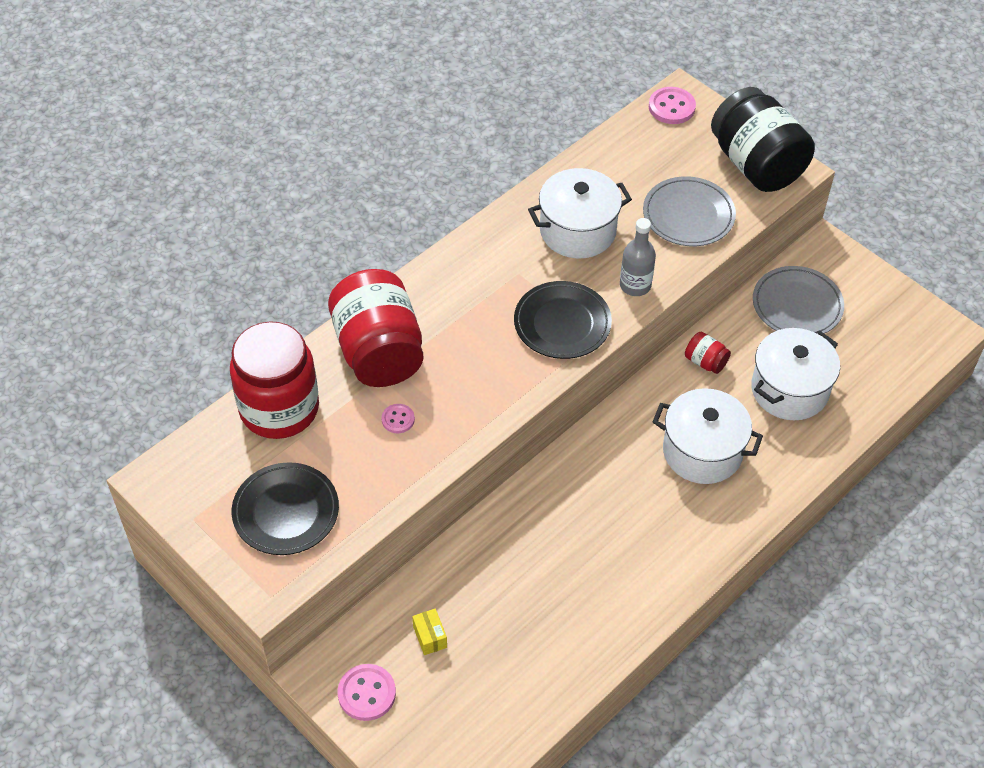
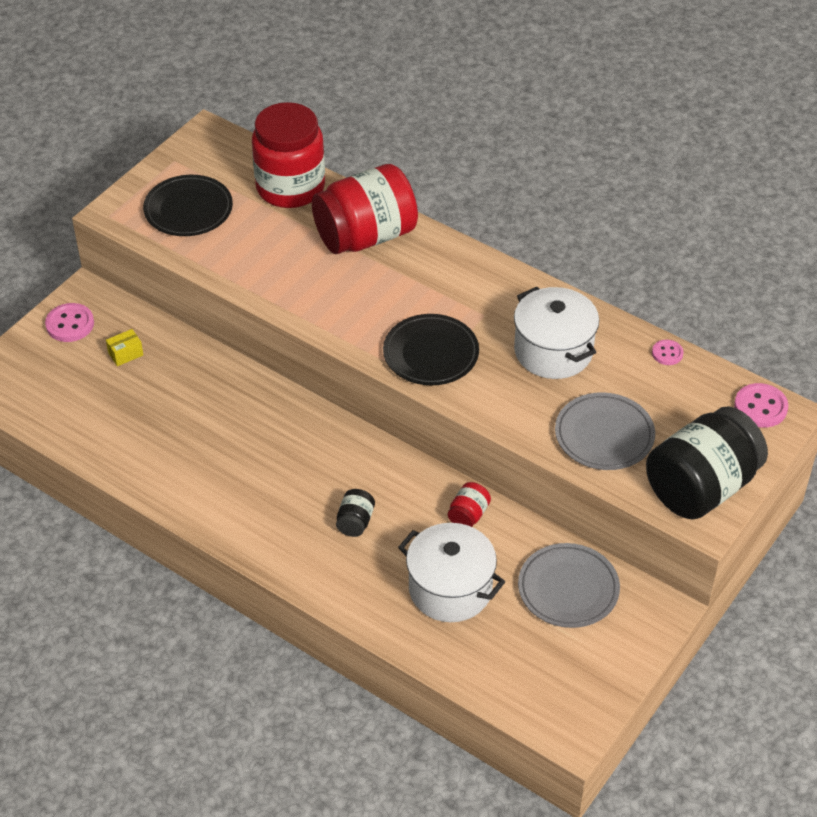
camera: 80 degrees right, 5 degrees down
pink button [381,404,415,433] -> pink button moved to [652,340,684,365]
grey bottle [620,218,656,296] -> none
white pot [653,388,763,484] -> black jar [336,489,375,537]

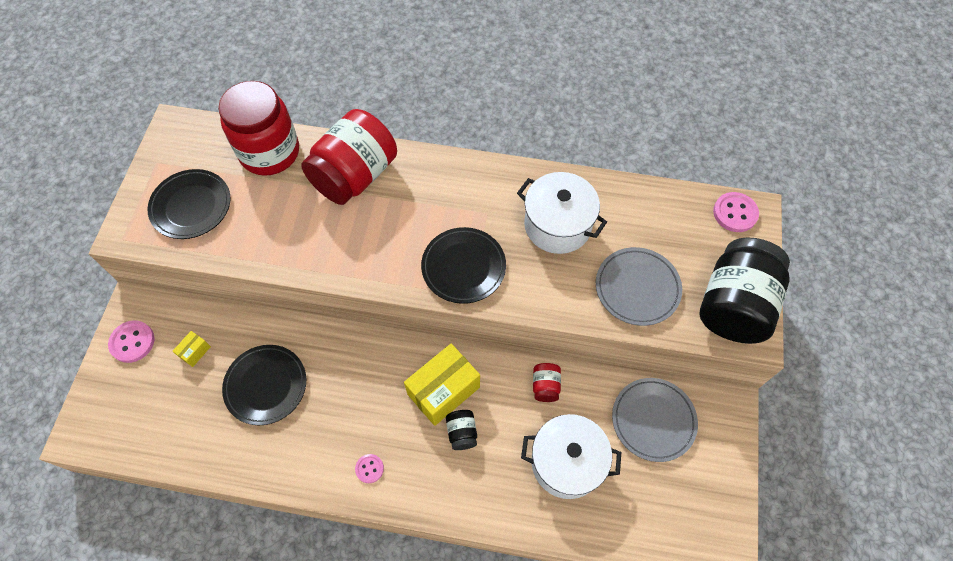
camera: 25 degrees left, 15 degrees up
pink button [652,340,684,365] -> pink button moved to [355,454,384,483]
none -> black plate [222,345,306,425]
none -> yellow box [404,344,480,426]

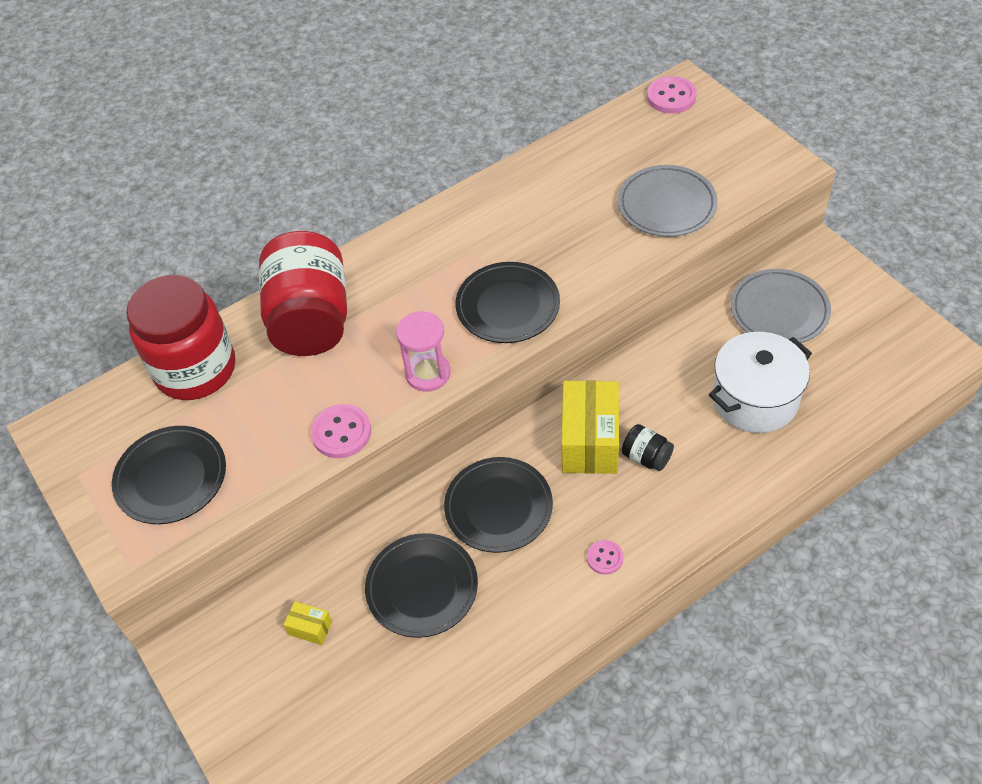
camera: 40 degrees left, 10 degrees down
pink button [108,320,155,363] -> pink button moved to [311,404,371,458]
yellow box [173,331,211,367] -> yellow box turned 60 degrees counterclockwise [283,601,332,645]
white pot [517,172,607,254] -> none
red jar [533,363,561,402] -> none
black jar [700,237,790,344] -> none
none -> pink hourglass [396,311,451,392]
none -> black plate [444,457,553,553]

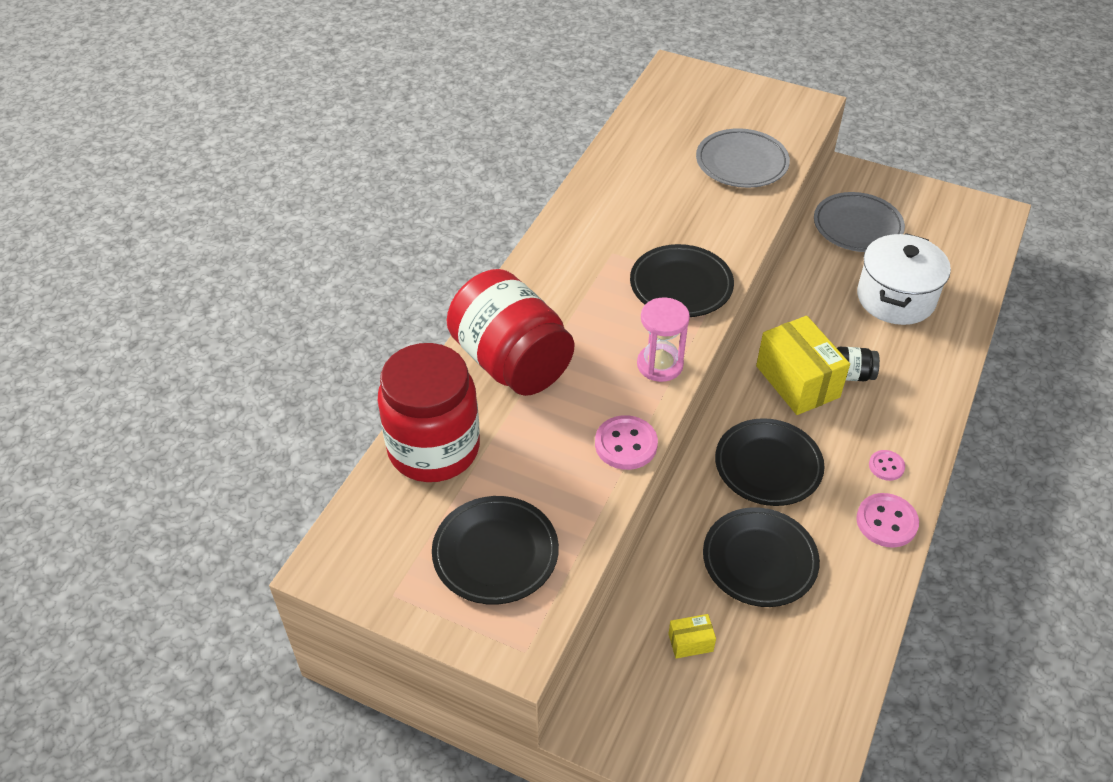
camera: 35 degrees left, 5 degrees down
pink button [647,76,697,113] -> pink button moved to [856,493,919,547]

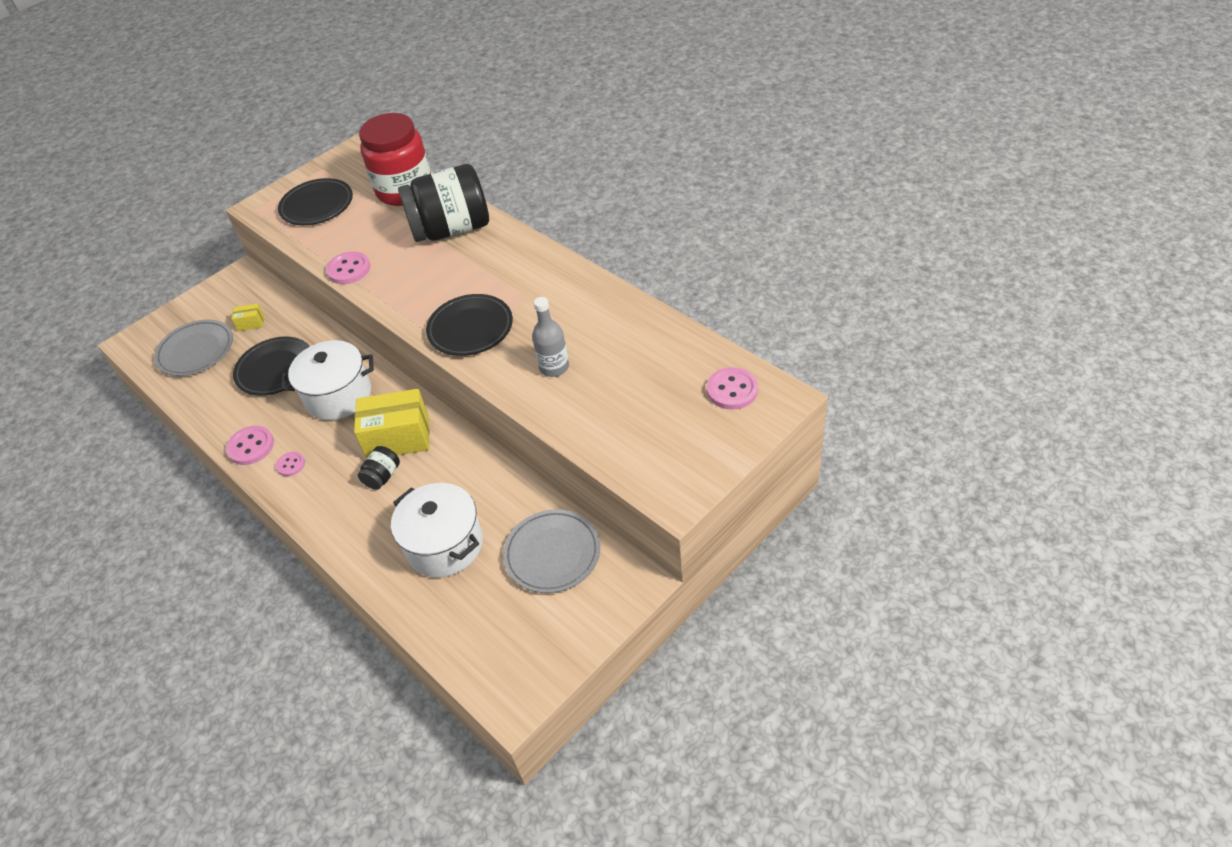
camera: 115 degrees right, 0 degrees up
red jar [447,269,574,396] -> black jar [398,164,489,242]
pink hourglass [637,297,690,382] -> none
yellow box [668,614,716,658] -> yellow box turned 75 degrees clockwise [232,303,264,331]
grey plate [696,128,790,188] -> grey plate moved to [154,320,233,376]
black plate [715,418,825,506] -> white pot [281,340,374,420]
none -> grey bottle [532,297,569,377]
none -> pink button [707,367,758,410]

